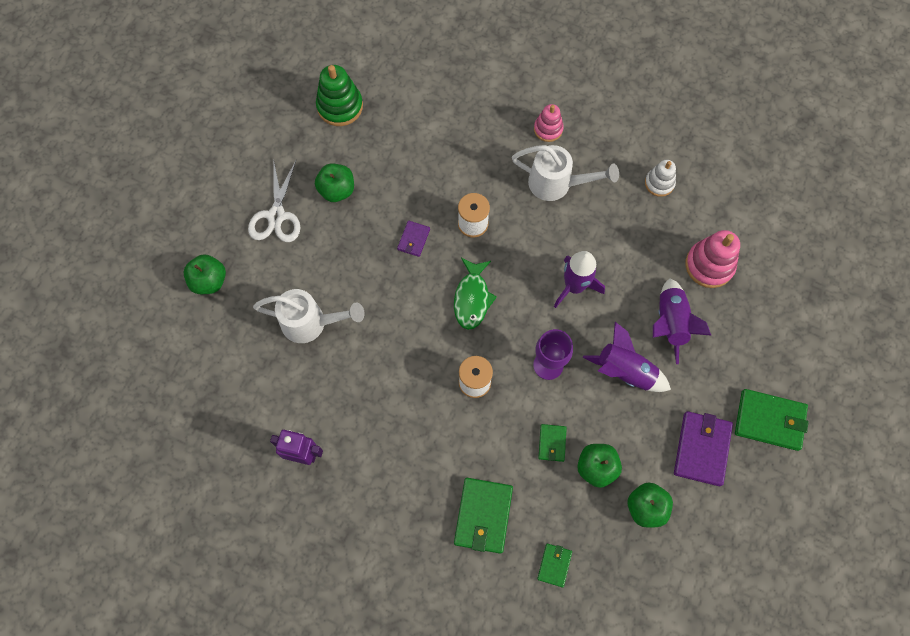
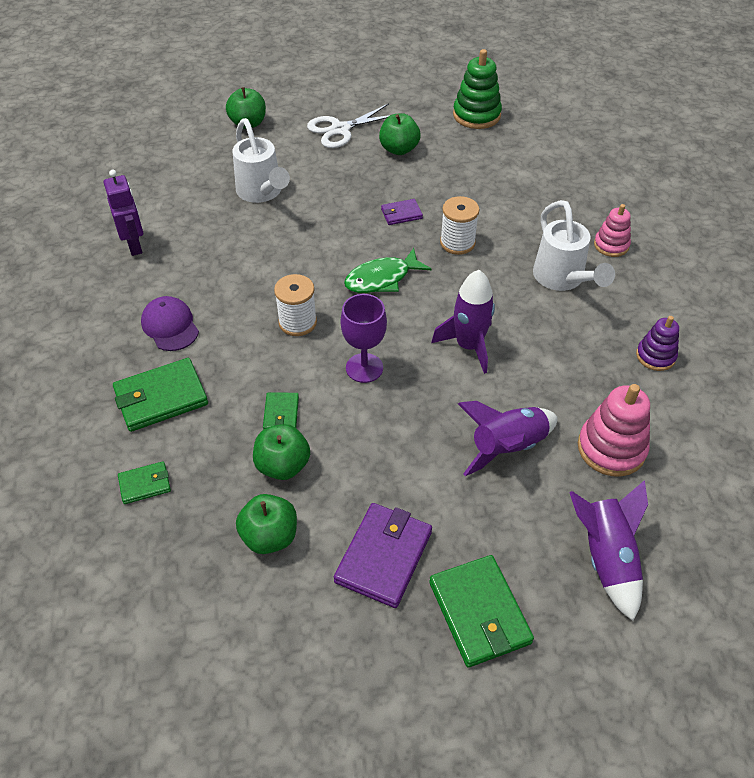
camera: 55 degrees right, 20 degrees down
green wallet [538,424,567,462] -> green wallet turned 60 degrees counterclockwise [263,392,299,430]
purple rocket [583,322,671,392] -> purple rocket moved to [569,480,648,621]
white stacking toy [645,160,676,197] -> purple stacking toy [636,316,679,371]
purple wallet [674,411,733,486] -> purple wallet turned 45 degrees counterclockwise [334,503,432,608]
none -> purple cap [141,296,199,351]

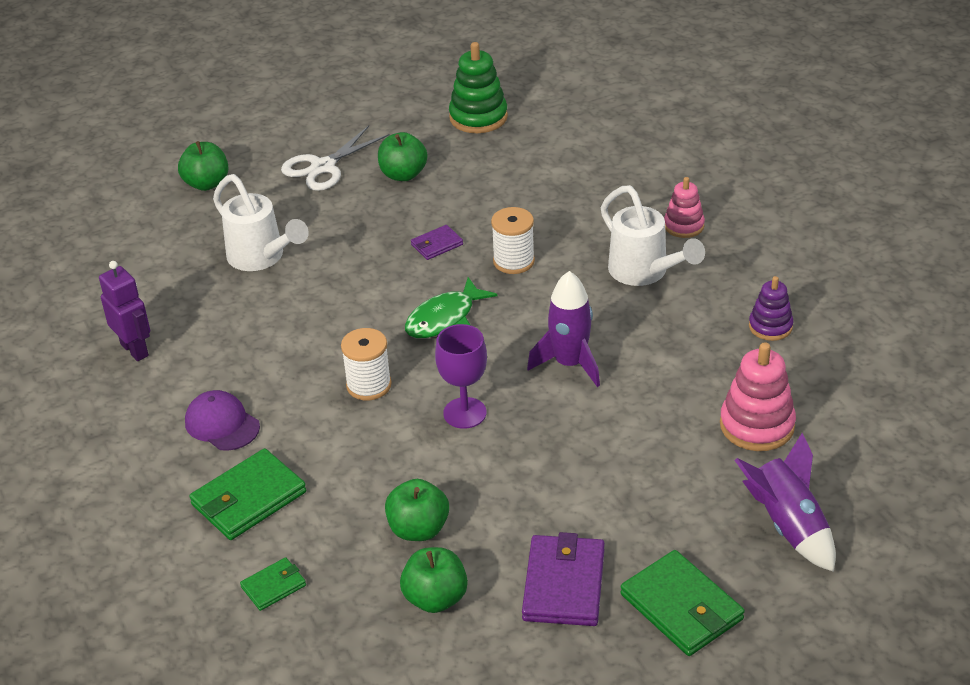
camera: 15 degrees left, 10 degrees down
green wallet [263,392,299,430] -> none
purple rocket [458,401,558,476] -> none

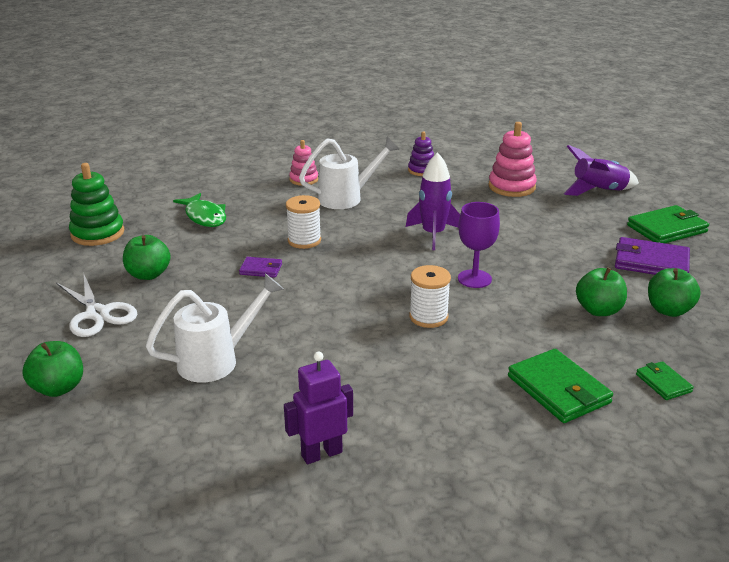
camera: 80 degrees left, 10 degrees down
purple cap [185,390,260,451] -> none
green fish [405,277,497,338] -> green fish moved to [173,193,226,227]
purple wallet [411,225,463,260] -> purple wallet turned 60 degrees counterclockwise [239,257,282,278]

